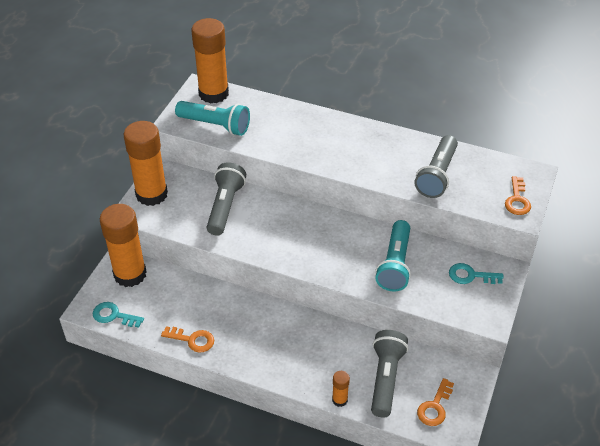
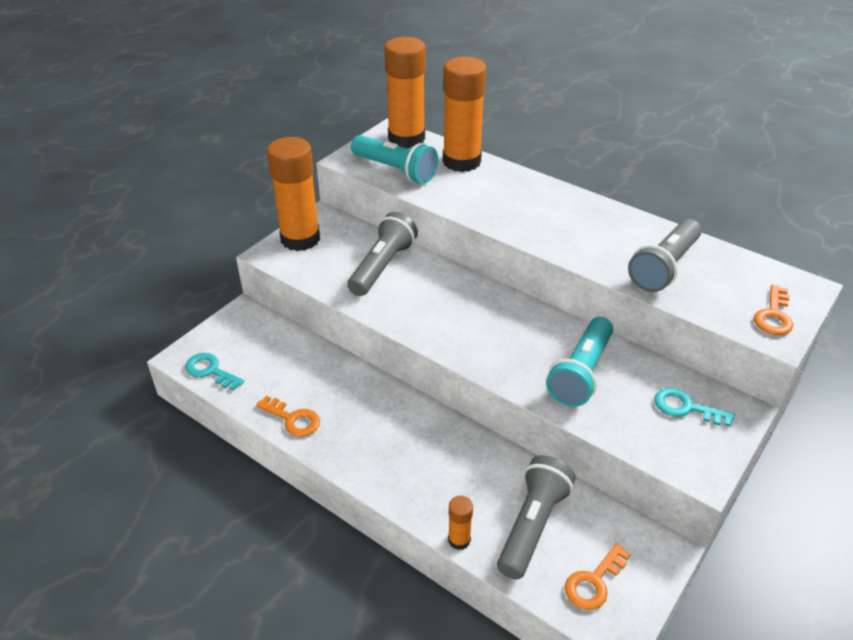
camera: 15 degrees right, 5 degrees down
orange glue stick [100,204,147,287] -> orange glue stick moved to [443,57,486,172]

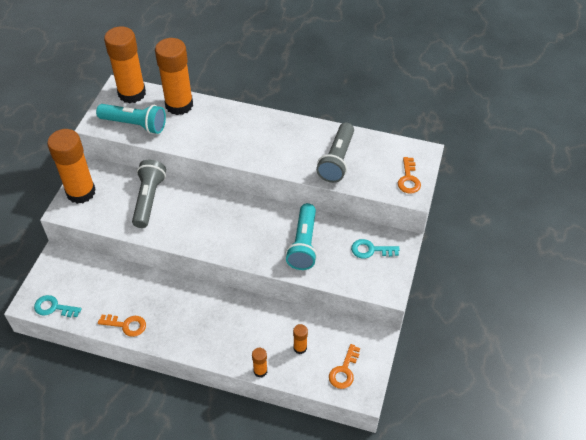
camera: 20 degrees left, 10 degrees up
grey flashlight [497,455,576,580] -> orange glue stick [293,324,308,354]

